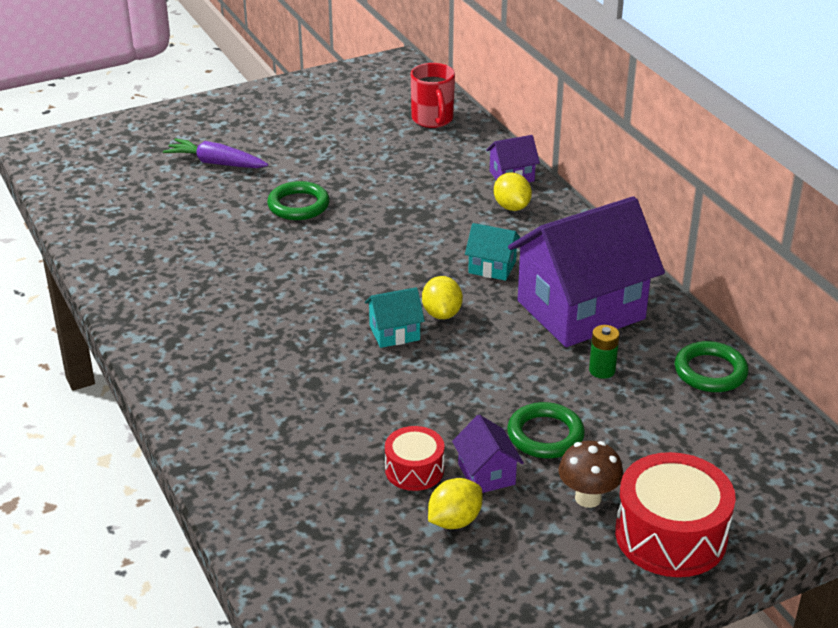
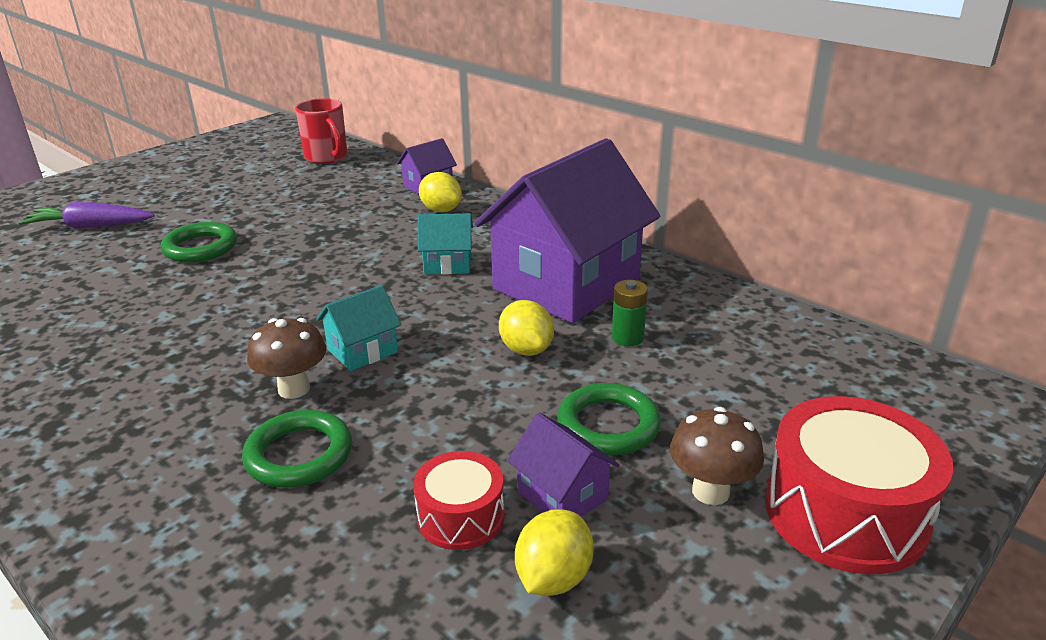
camera: 20 degrees left, 5 degrees down
yellow lemon [422,276,463,319] -> yellow lemon moved to [499,300,554,356]
green ring [674,341,748,392] -> green ring moved to [242,410,352,488]
none -> brown mushroom [247,318,326,399]

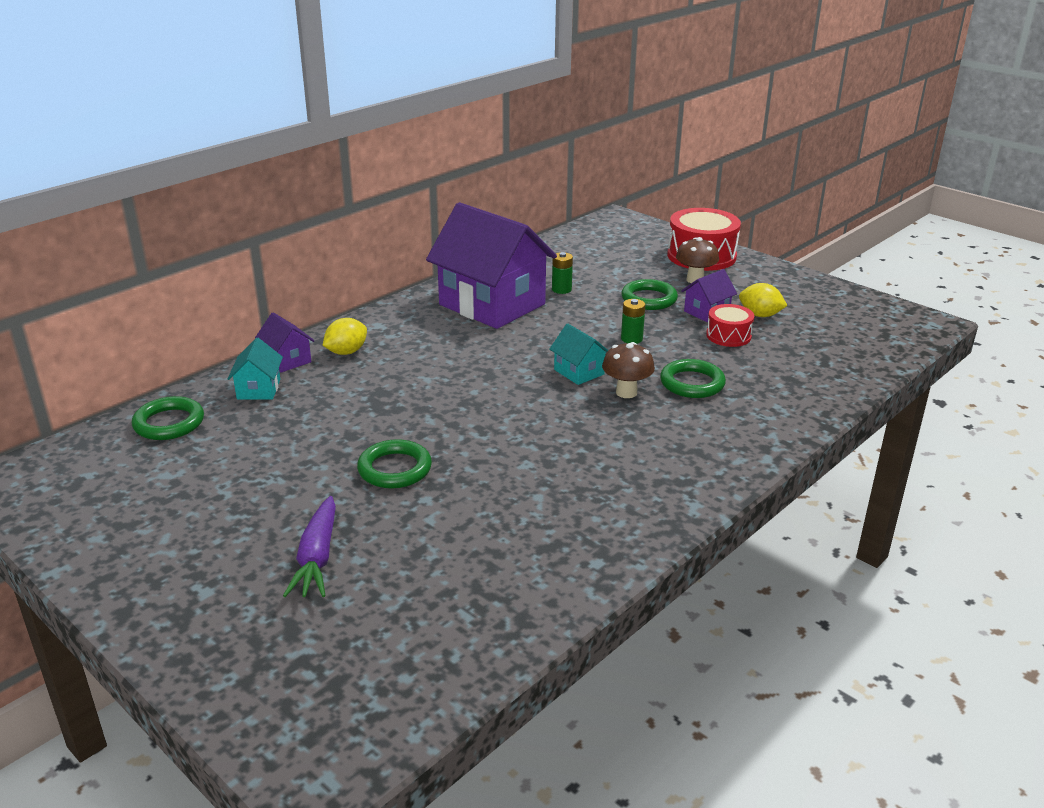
camera: 90 degrees left, 0 degrees up
red mug [295,98,348,164] -> green ring [132,396,204,440]
turquoise house [418,213,473,275] -> turquoise house moved to [228,338,283,400]
yellow lemon [499,300,554,356] -> none
none -> green battery [621,299,645,344]

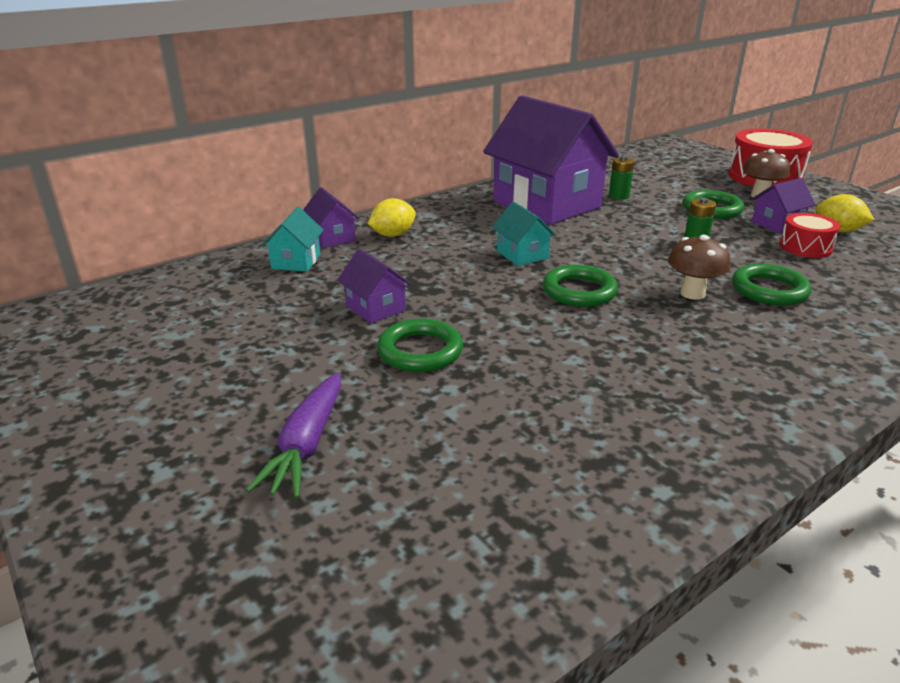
camera: 10 degrees right, 0 degrees up
green ring [132,396,204,440] -> green ring moved to [543,265,618,307]
turquoise house [549,324,609,385] -> turquoise house moved to [492,202,556,266]
none -> purple house [337,249,411,324]

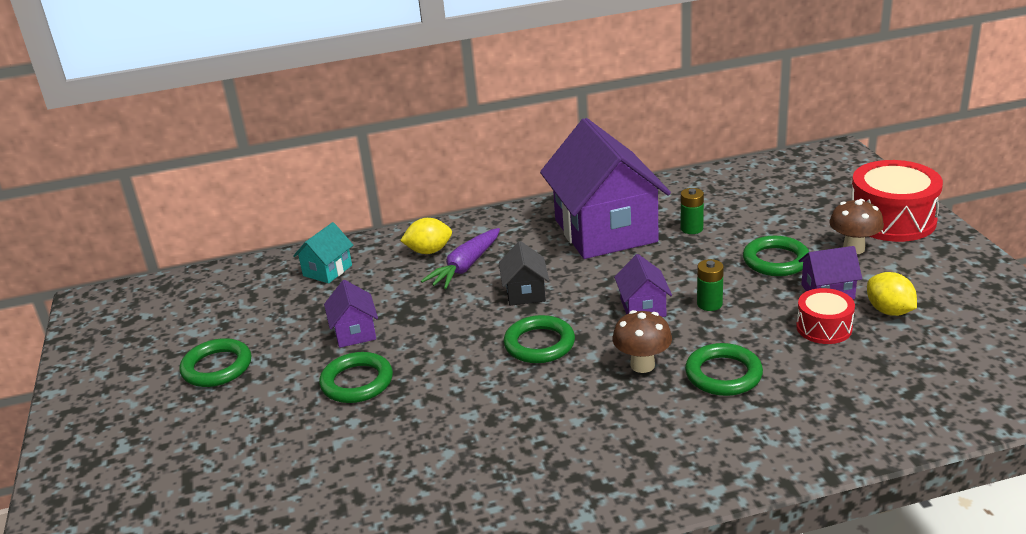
camera: 25 degrees right, 0 degrees up
purple carrot [246,372,341,498] -> purple carrot moved to [421,228,500,289]
purple house [303,187,360,248] -> purple house moved to [614,254,672,317]
turquoise house [492,202,556,266] -> black house [499,241,549,306]
none -> green ring [180,338,251,387]

